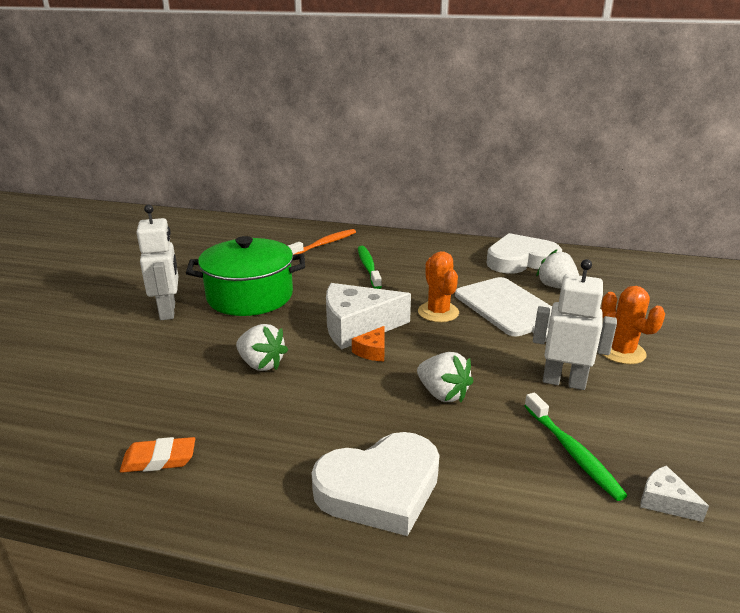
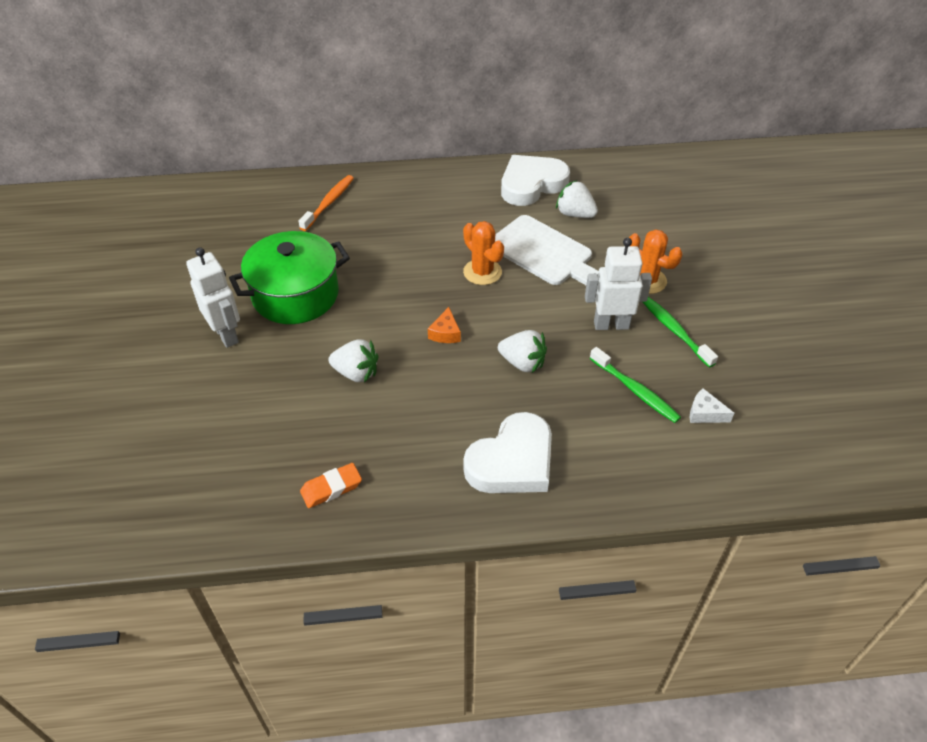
camera: 20 degrees left, 20 degrees up
white cheese [326,283,411,349] -> none
green toothbrush [358,246,382,289] -> green toothbrush moved to [643,297,718,368]

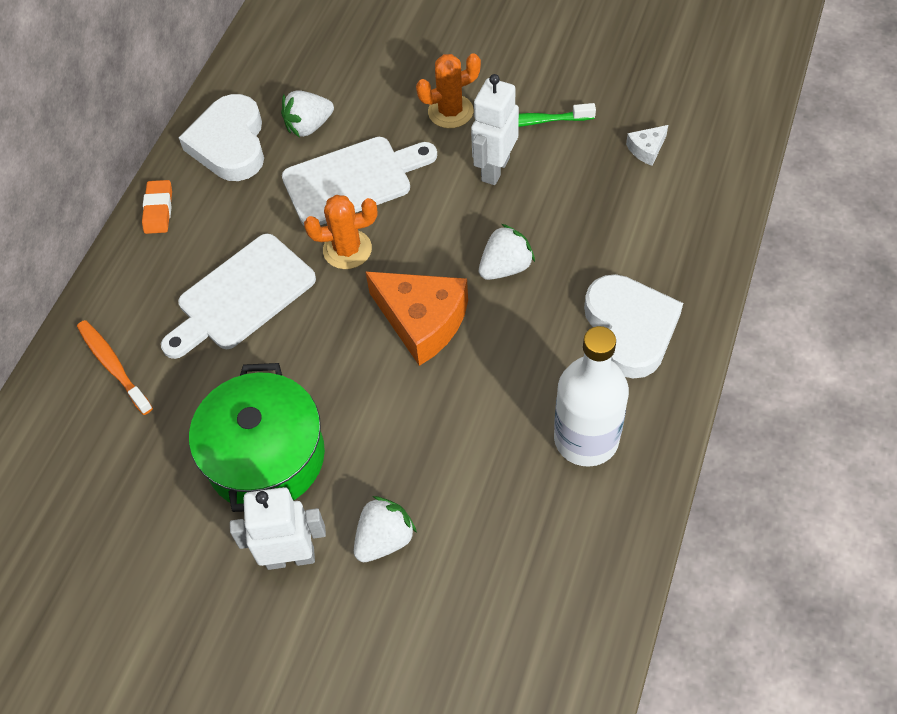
camera: 60 degrees left, 10 degrees up
orange eraser [300,463,362,508] -> orange eraser moved to [142,180,172,234]
white strawberry [328,339,378,383] -> white strawberry moved to [354,496,417,562]
orange cheese [428,307,461,343] -> orange cheese [365,271,468,366], size x2.20
green toothbrush [590,347,681,423] -> none
none -> white cutting board [161,234,316,359]
none -> white bottle [554,326,629,467]

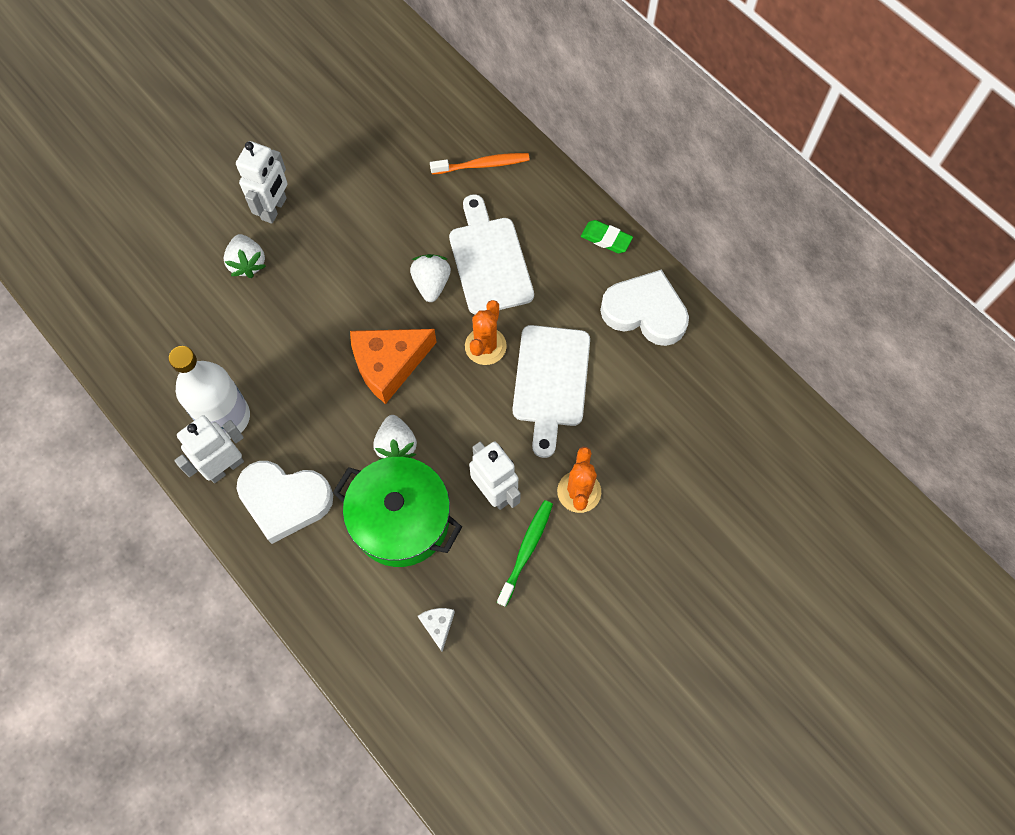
camera: 115 degrees right, 10 degrees up
orange eraser [142,180,172,234] -> green eraser [581,220,633,253]
green pot [189,363,325,512] -> green pot moved to [333,457,462,567]
white strawberry [281,90,334,137] -> white strawberry moved to [410,254,451,302]
none -> white robot [174,415,244,483]

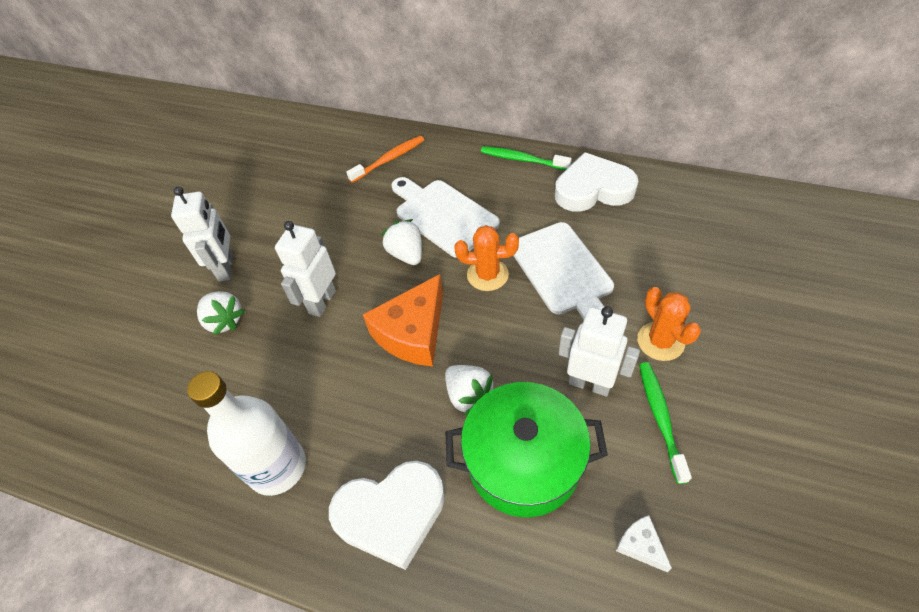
camera: 25 degrees left, 15 degrees down
white robot [174,415,244,483] -> white robot moved to [275,221,336,317]
orange cactus [465,300,507,365] -> orange cactus turned 75 degrees counterclockwise [454,225,519,291]
green eraser [581,220,633,253] -> green toothbrush [481,146,572,170]

